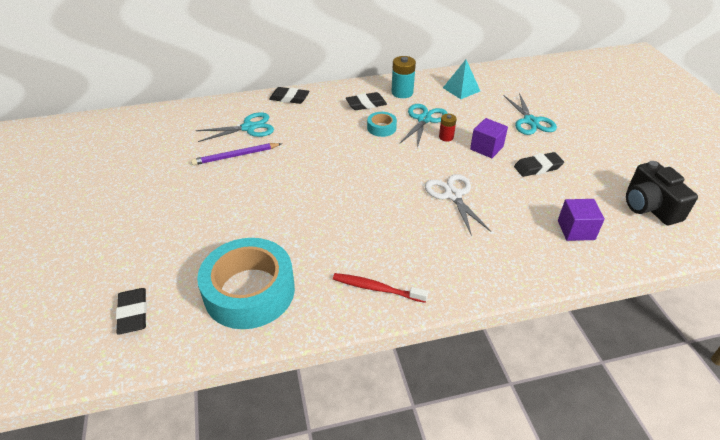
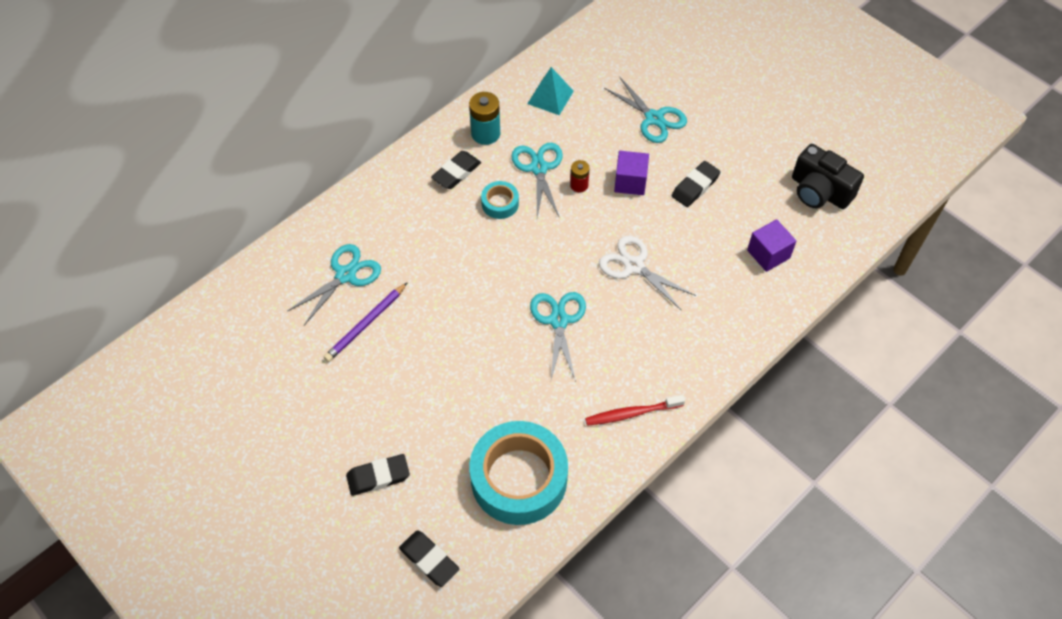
camera: 30 degrees left, 15 degrees up
black eraser [269,87,310,104] -> black eraser moved to [346,454,410,496]
none -> turquoise scissors [530,292,586,382]

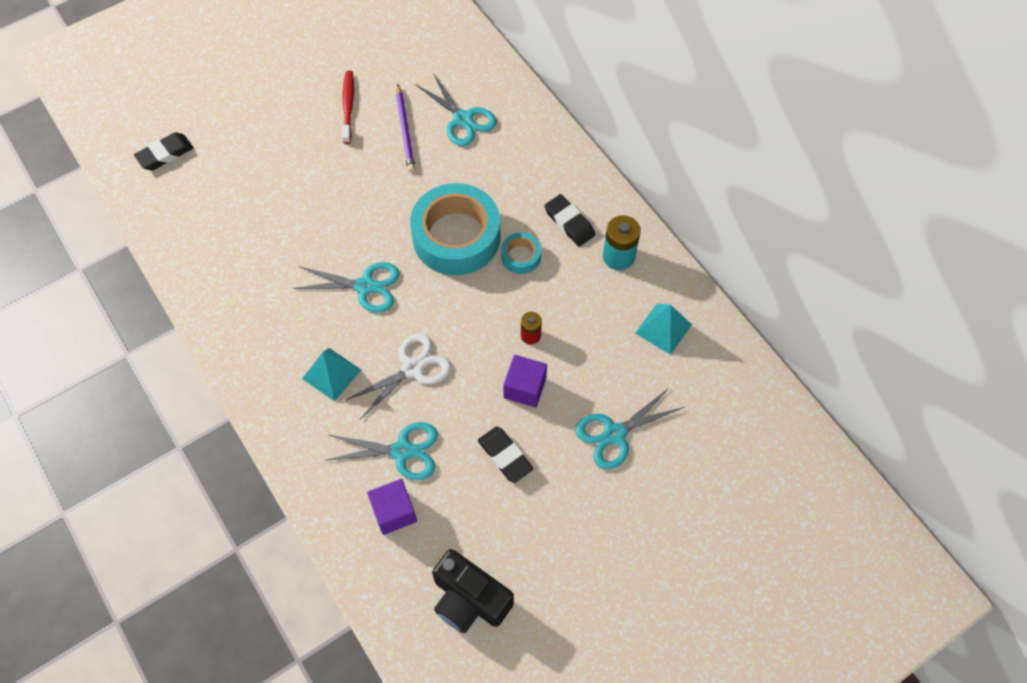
camera: 100 degrees right, 5 degrees up
purple pencil [324,282,408,362] -> purple pencil turned 150 degrees counterclockwise [396,84,415,172]
black eraser [346,454,410,496] -> none
turquoise tape [470,421,568,525] -> turquoise tape moved to [410,183,501,275]
turquoise scissors [511,143,563,218] -> turquoise scissors moved to [327,422,438,480]
red toothbrush [585,395,685,426] -> red toothbrush moved to [342,70,354,144]
black camera [792,144,864,209] -> black camera turned 105 degrees counterclockwise [432,549,514,633]
none -> turquoise pyramid [302,348,361,402]

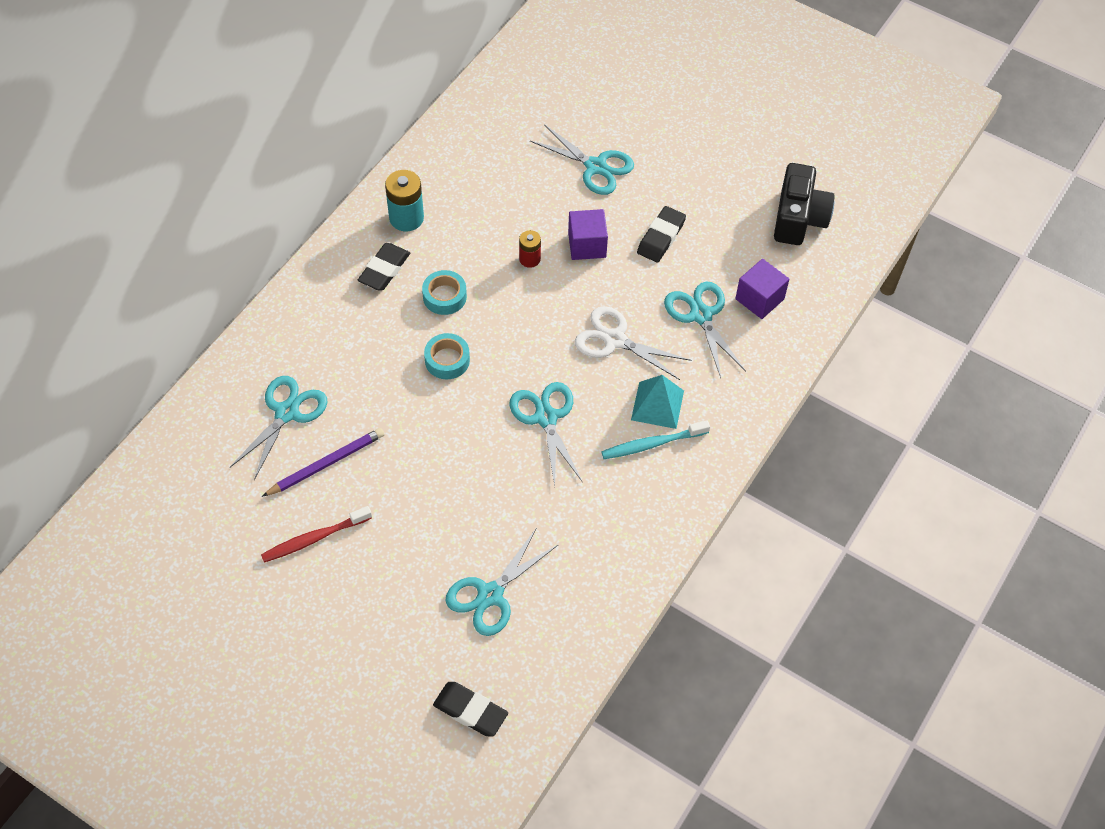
camera: 115 degrees left, 5 degrees down
turquoise tape [410,183,501,275] -> turquoise tape [424,333,470,379], size x0.45
turquoise pyramid [635,303,692,355] -> none
none -> turquoise scissors [446,529,559,636]
none -> turquoise toothbrush [601,420,710,459]

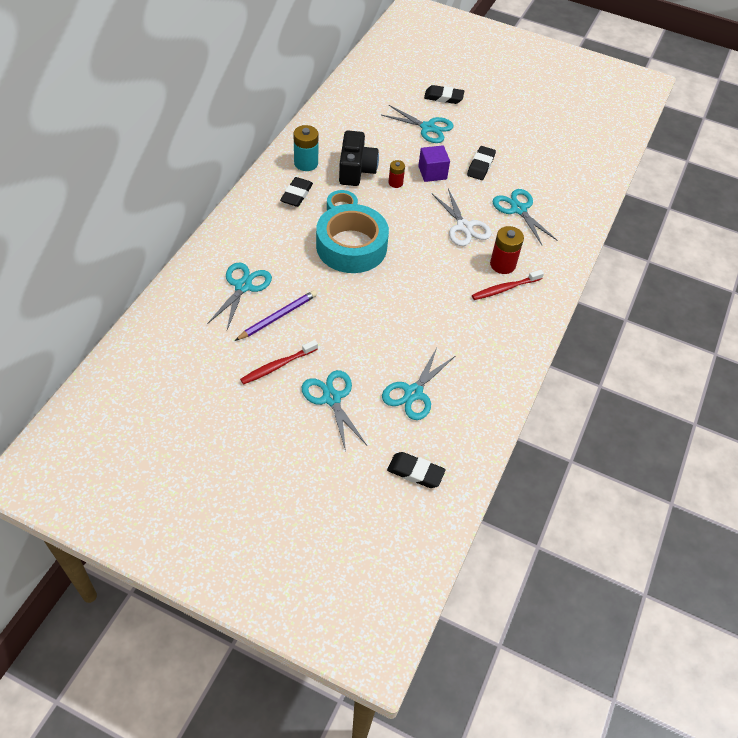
camera: 10 degrees left, 5 degrees down
turquoise tape [424,333,470,379] -> turquoise tape [316,204,389,273], size x2.23
turquoise scissors [509,382,583,486] -> turquoise scissors moved to [302,370,367,451]
white scissors [575,306,692,380] -> white scissors turned 135 degrees counterclockwise [432,189,492,246]
turquoise toothbrush [601,420,710,459] -> red toothbrush [472,270,544,300]
turquoise pyramid [631,375,684,429] -> red battery [490,226,524,274]
purple cube [735,259,789,319] -> none
black camera [774,163,835,245] -> black camera moved to [339,130,379,186]
none -> black eraser [424,85,464,104]

